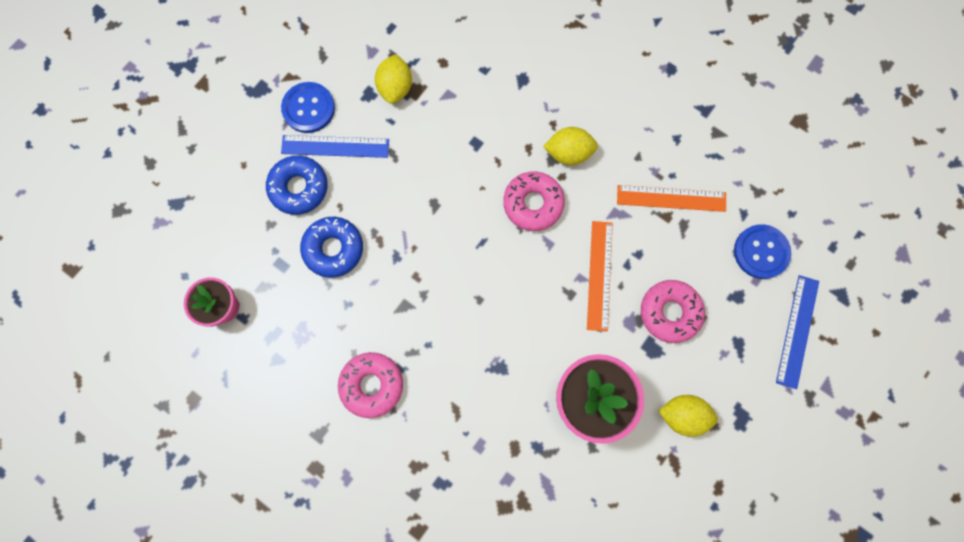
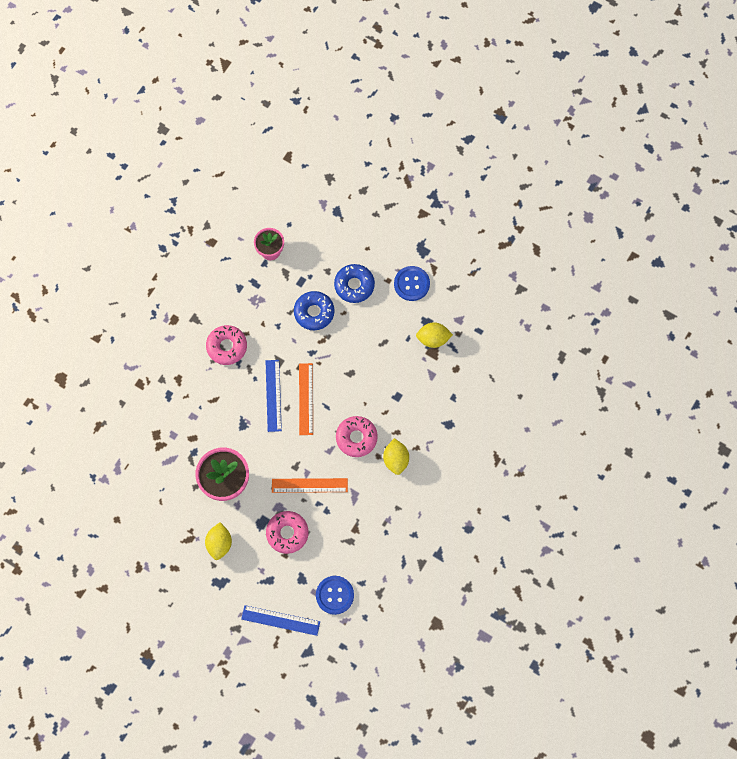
camera: 85 degrees right, 5 degrees down
blue ruler [281,135,389,158] -> blue ruler moved to [265,360,282,432]
orange ruler [617,185,726,212] -> orange ruler moved to [299,363,313,435]

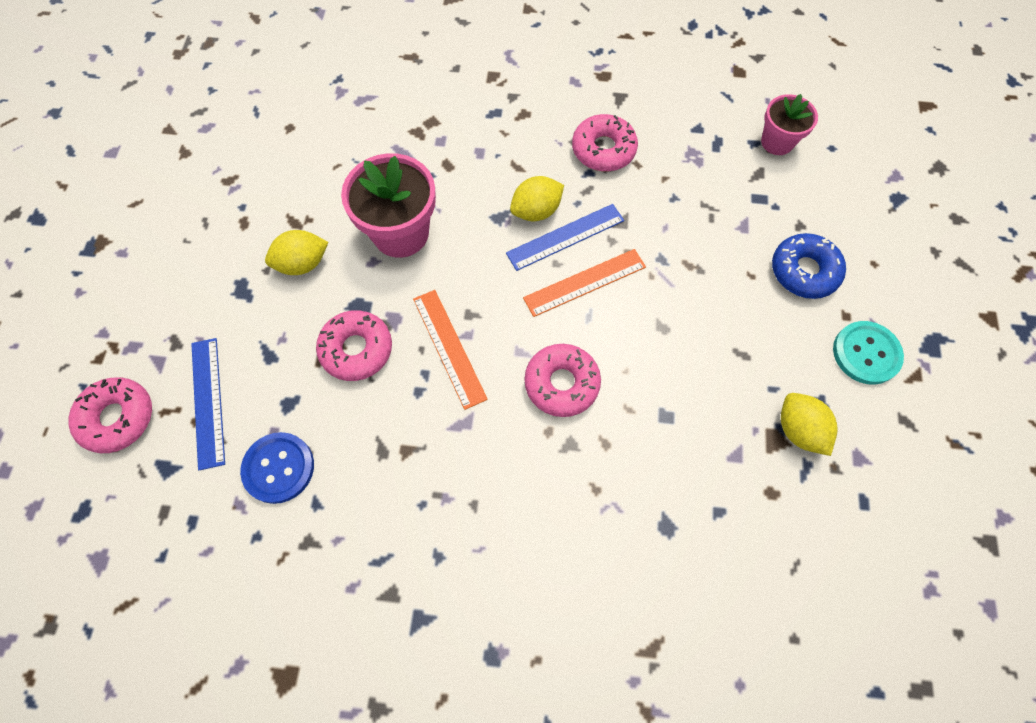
camera: 65 degrees right, 5 degrees down
blue donut [294,291,335,330] -> none
yellow lemon [383,438,409,475] -> yellow lemon moved to [510,176,564,221]
blue button [394,266,430,301] -> turquoise button [833,321,904,385]
none -> pink donut [68,377,152,453]

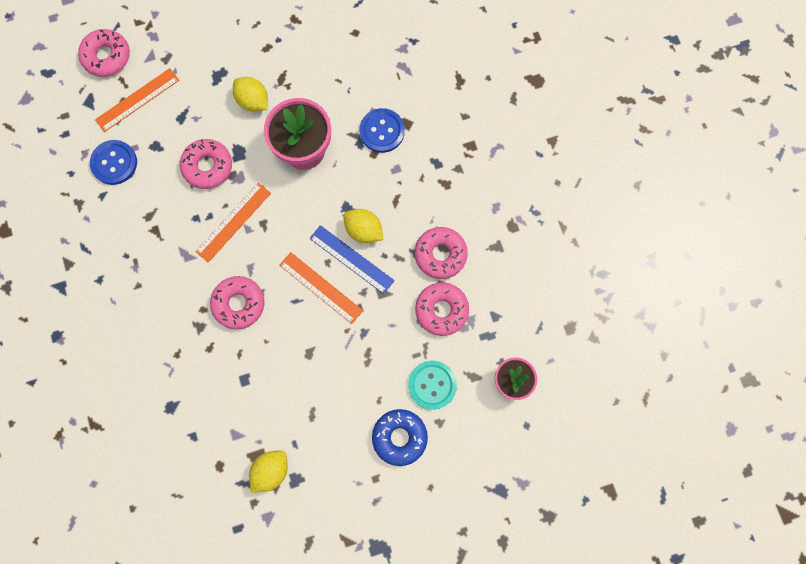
camera: 65 degrees right, 10 degrees up
blue ruler [191,338,225,470] -> orange ruler [95,68,179,132]
turquoise button [833,321,904,385] -> turquoise button moved to [408,361,457,410]
none -> blue button [359,108,405,153]
none -> pink donut [415,282,469,336]

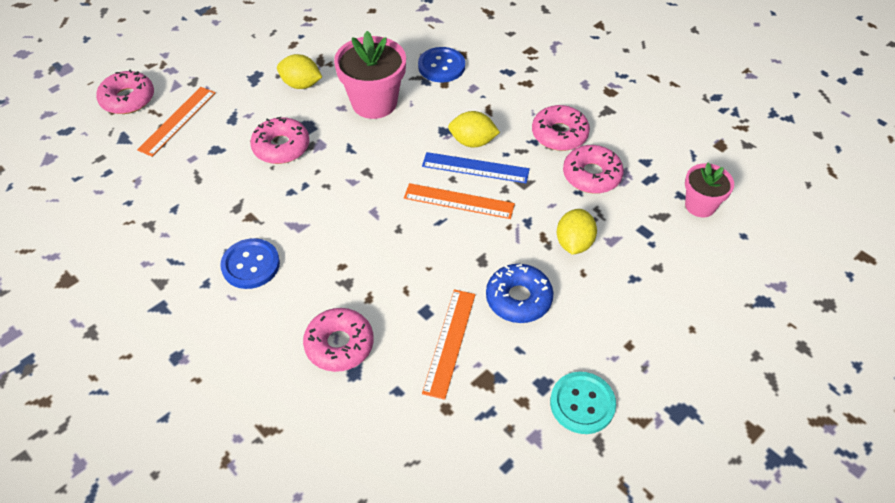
camera: 25 degrees left, 25 degrees down
blue button [90,140,137,185] -> blue button moved to [220,238,280,289]
orange ruler [195,183,271,263] -> orange ruler moved to [422,289,475,400]
pink donut [210,276,264,330] -> pink donut moved to [303,308,374,372]
yellow lemon [249,450,288,493] -> yellow lemon moved to [557,209,597,255]
blue donut [372,409,428,466] -> blue donut moved to [486,264,553,323]
turquoise button [408,361,457,410] -> turquoise button moved to [550,372,616,434]

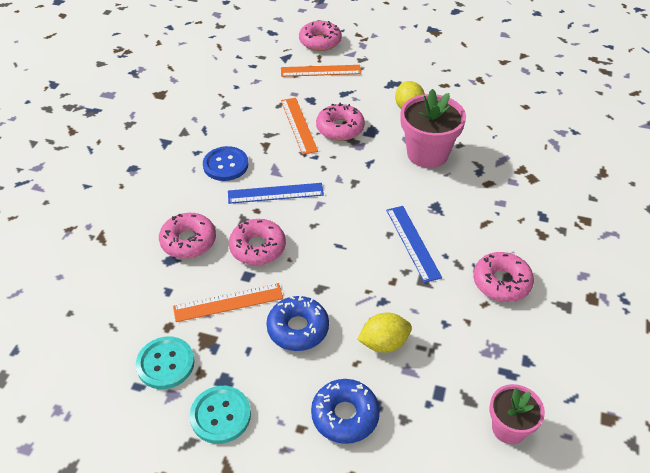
camera: 60 degrees right, 5 degrees down
orange ruler [404,183,515,219] -> orange ruler moved to [281,98,318,155]
blue button [418,47,465,83] -> none
yellow lemon [448,111,500,148] -> none
pink donut [563,145,624,194] -> pink donut moved to [229,219,286,265]
none -> turquoise button [136,336,195,389]
none -> blue ruler [228,183,324,204]
none -> blue donut [311,379,380,444]

